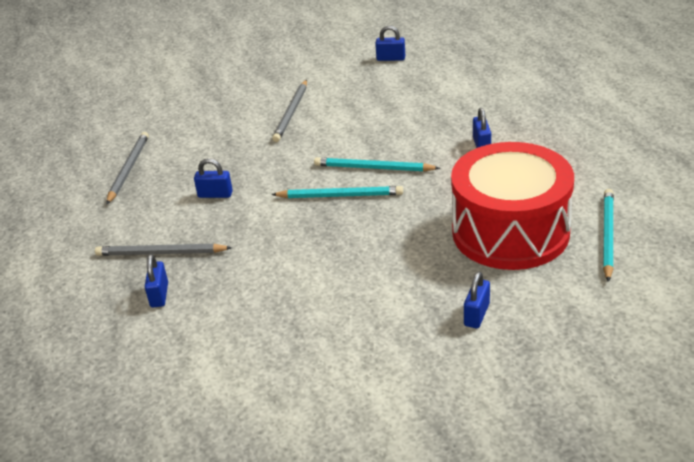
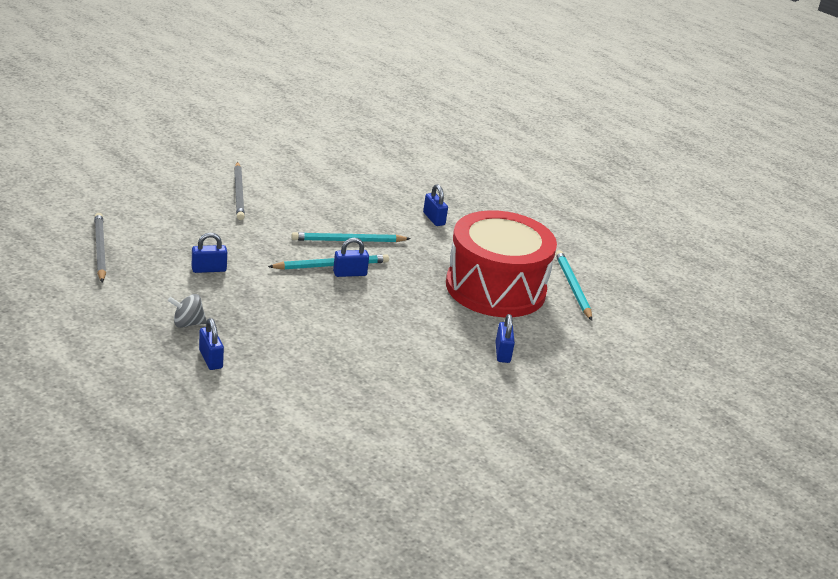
camera: 30 degrees left, 5 degrees down
grey pencil [95,244,232,256] -> grey spinning top [168,294,207,328]
blue padlock [375,26,405,61] -> blue padlock moved to [333,238,369,277]

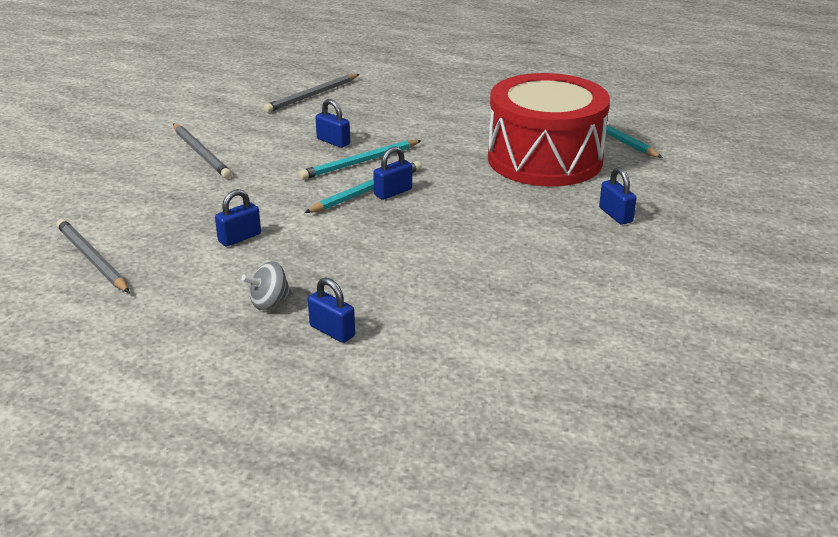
camera: 20 degrees left, 0 degrees up
blue padlock [423,184,448,226] -> blue padlock moved to [316,99,350,148]
none -> grey pencil [264,74,360,112]

